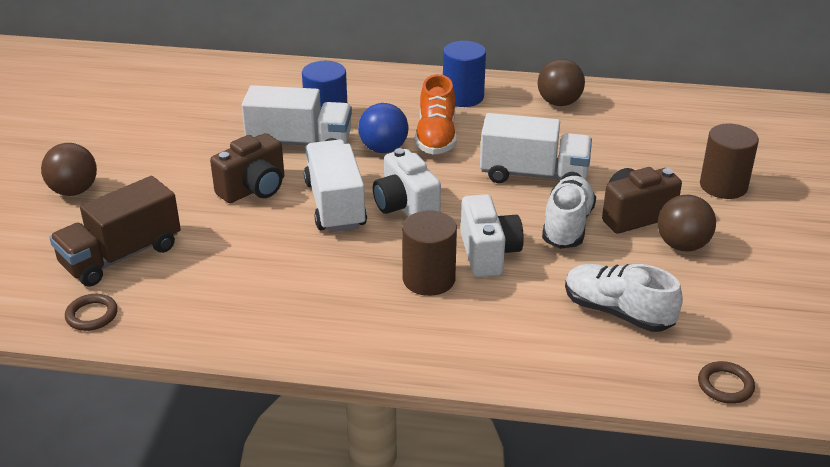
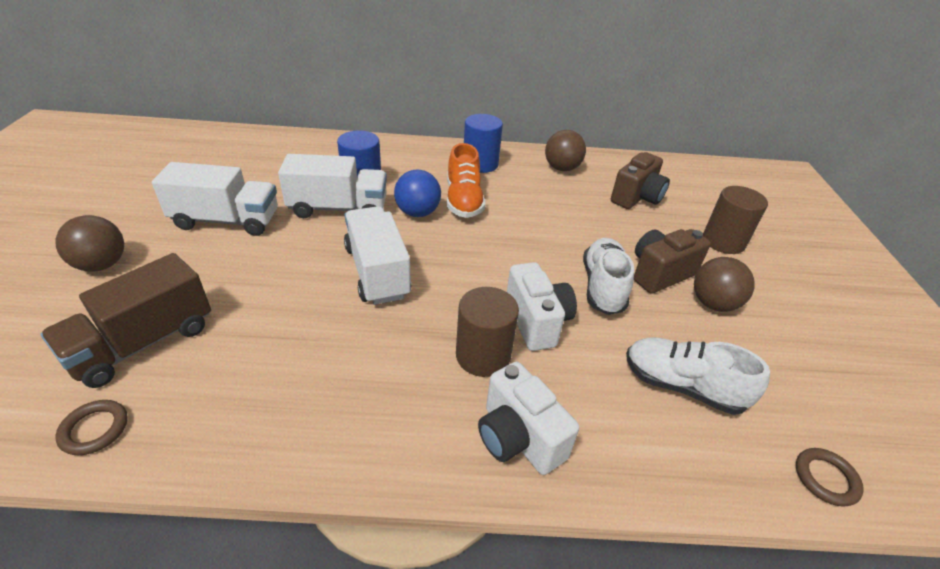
camera: 10 degrees left, 5 degrees up
brown camera [210,133,284,203] -> brown camera moved to [611,152,670,209]
white camera [373,148,441,217] -> white camera moved to [478,362,579,475]
white truck [480,113,592,183] -> white truck moved to [152,162,278,236]

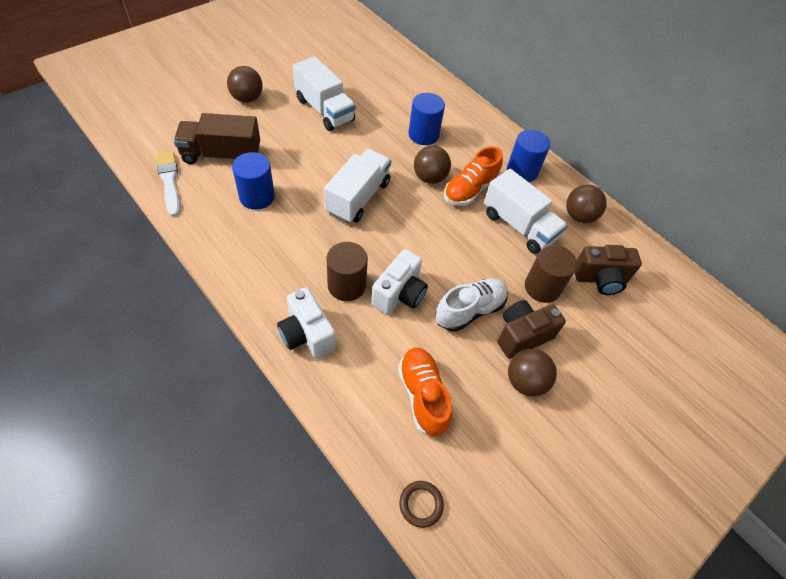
camera: 45 degrees right, 15 degrees up
brown ring [55,400,128,455] -> white brush [156,152,180,217]
white truck [278,154,387,218] -> white truck moved to [484,169,568,254]
blue ball [394,170,441,217] -> brown ball [414,146,451,184]
white camera [478,362,579,475] -> white camera turned 45 degrees counterclockwise [277,287,336,359]
white shoe [626,337,770,415] -> orange shoe [398,348,452,437]
brown camera [634,229,711,294] -> brown camera turned 45 degrees counterclockwise [497,300,566,359]
brown cylinder [703,186,768,254] -> brown cylinder moved to [525,245,577,303]
none -> blue cylinder [232,152,275,210]

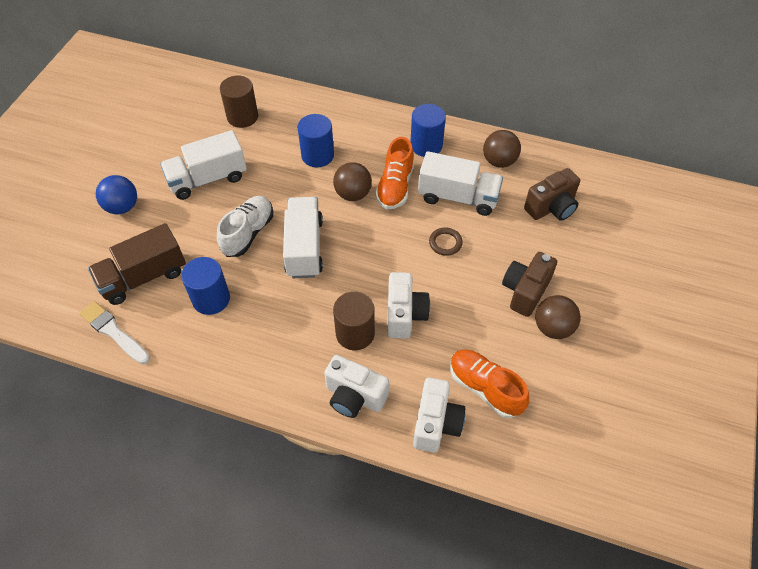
camera: 25 degrees left, 0 degrees up
brown ball [227,66,263,103] -> blue ball [96,175,137,214]
white truck [293,56,356,131] -> white truck turned 135 degrees clockwise [160,130,247,200]
brown ring [399,481,444,528] -> brown ring moved to [429,228,463,256]
white shoe [435,279,508,332] -> white shoe moved to [217,196,273,257]
brown cylinder [525,245,577,303] -> brown cylinder moved to [220,76,258,128]
none -> white camera [413,378,466,453]

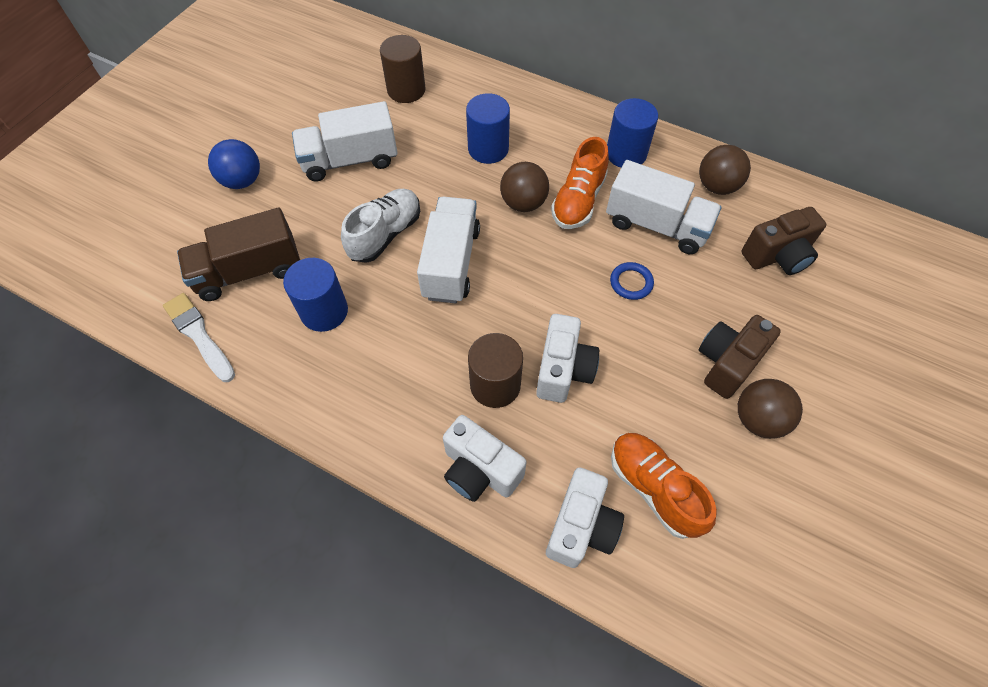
camera: 10 degrees right, 5 degrees up
brown ring [429,228,463,256] -> blue ring [610,262,654,300]

